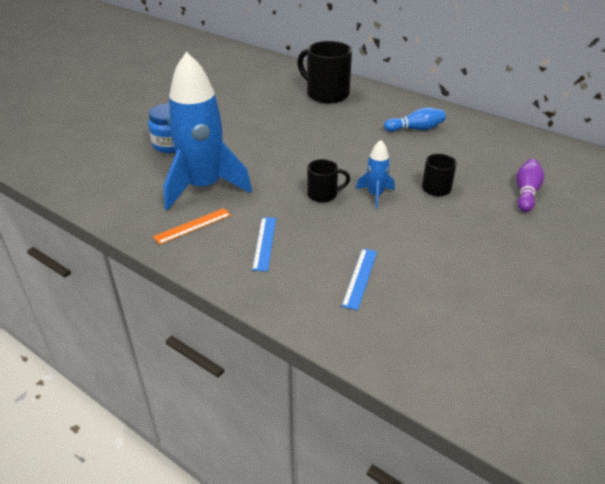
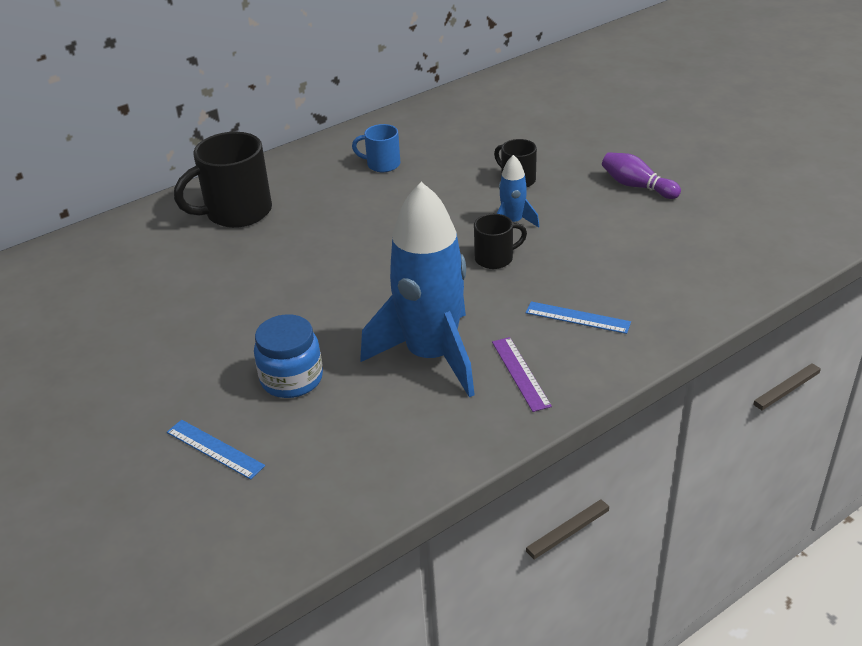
camera: 70 degrees left, 0 degrees up
orange ruler [153,208,231,245] -> purple ruler [492,337,552,412]
black mug [307,159,350,203] -> black mug turned 60 degrees clockwise [474,214,527,269]
blue ruler [341,248,377,310] -> blue ruler moved to [167,420,265,480]
blue bowling pin [384,107,446,132] -> blue mug [352,124,400,172]
purple bowling pin [516,159,544,212] -> purple bowling pin moved to [602,152,681,199]

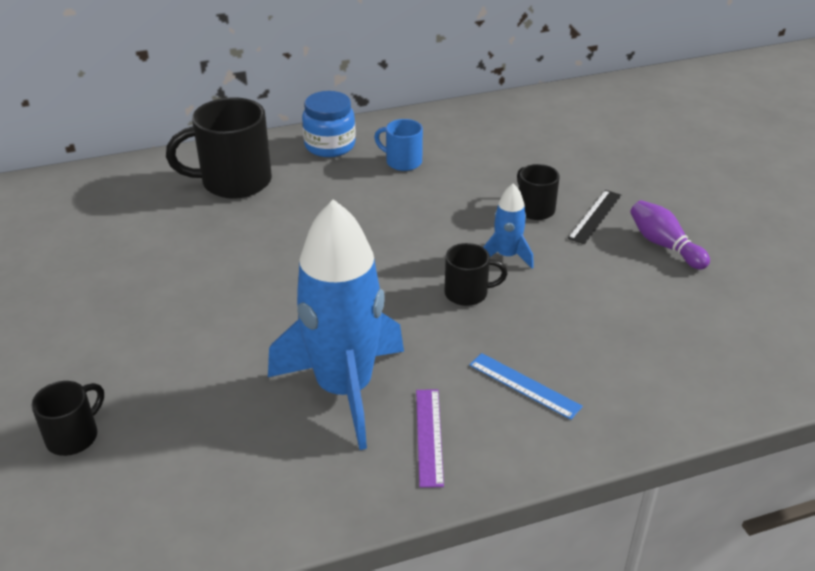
camera: 15 degrees right, 0 degrees up
blue ruler [167,420,265,480] -> black mug [32,381,104,456]
blue jar [254,314,323,398] -> blue jar moved to [302,91,356,157]
none -> black ruler [568,190,621,244]

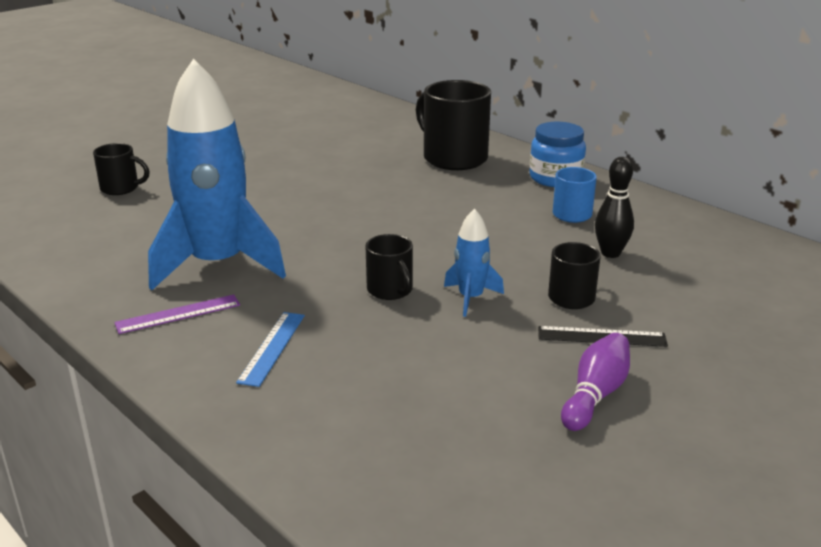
camera: 65 degrees right, 10 degrees down
none -> black bowling pin [595,157,634,258]

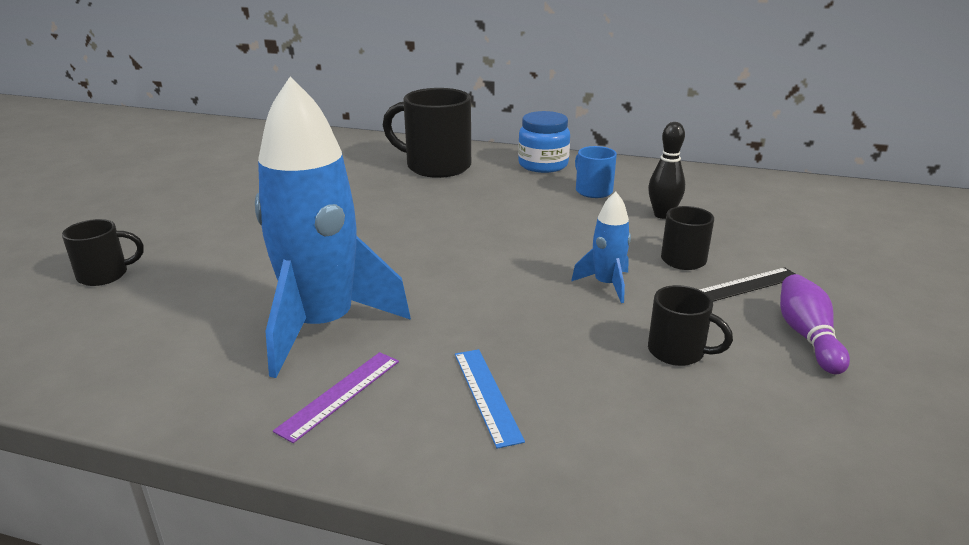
camera: 30 degrees left, 0 degrees up
black mug [366,234,413,300] -> black mug moved to [648,285,733,366]

